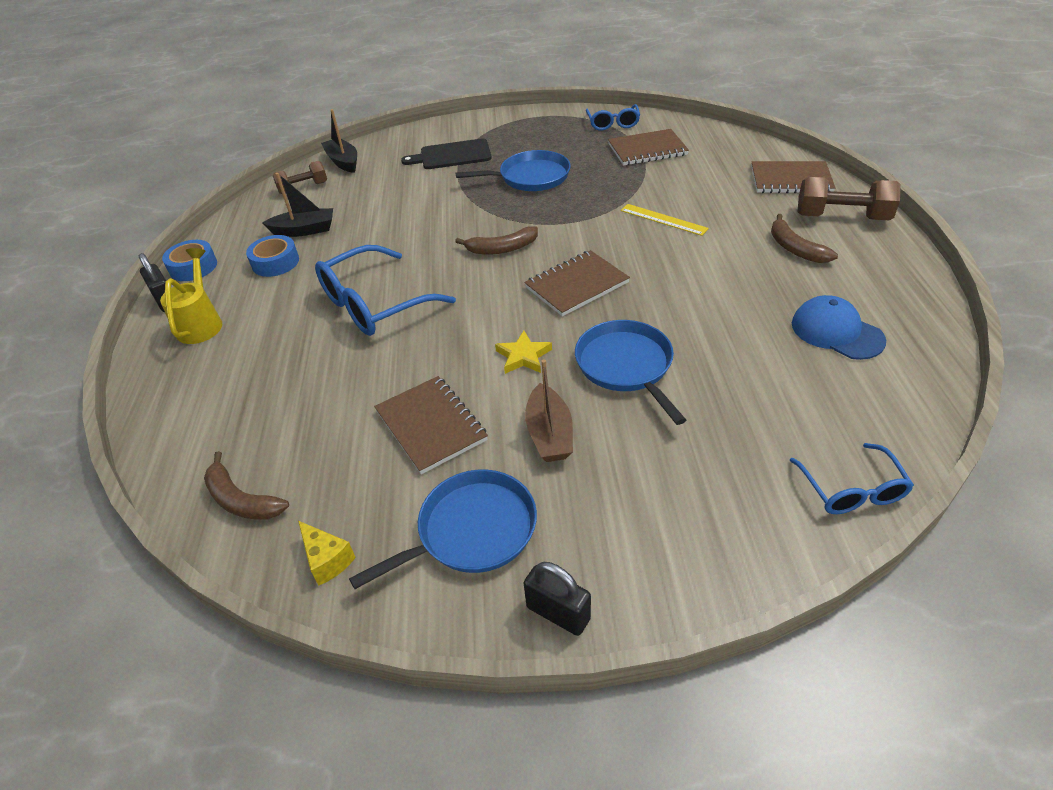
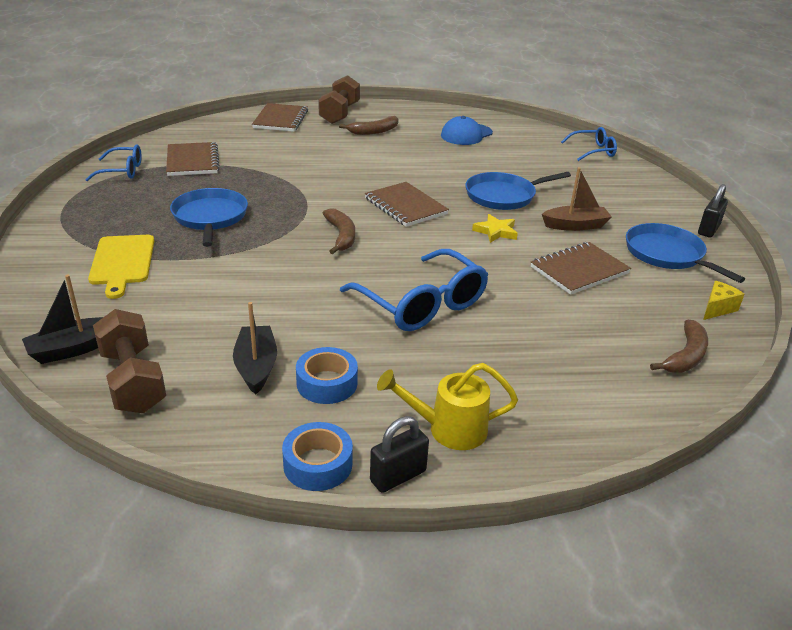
camera: 95 degrees left, 10 degrees down
brown dumbbell [273,161,327,194] -> brown dumbbell [93,309,166,413], size x1.55
black cutting board [401,138,492,169] -> yellow cutting board [88,235,154,299]
yellow ruler [621,204,709,236] -> none

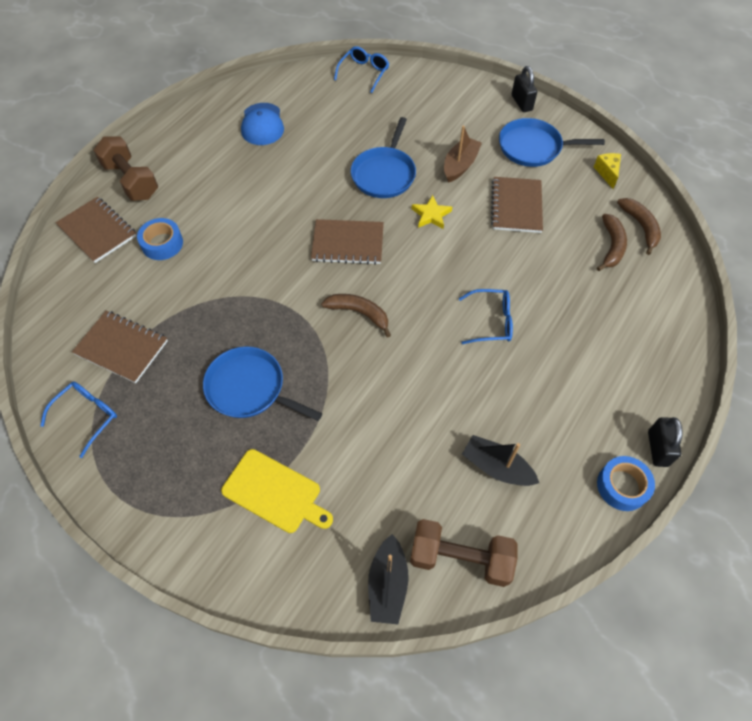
camera: 50 degrees left, 25 degrees up
blue tape [296,347,358,404] -> blue tape moved to [137,218,183,260]
brown banana [339,116,398,135] -> brown banana moved to [597,214,627,271]
blue glasses [340,249,488,331] -> blue glasses [459,289,513,344], size x0.58
yellow watering can [377,363,518,450] -> none

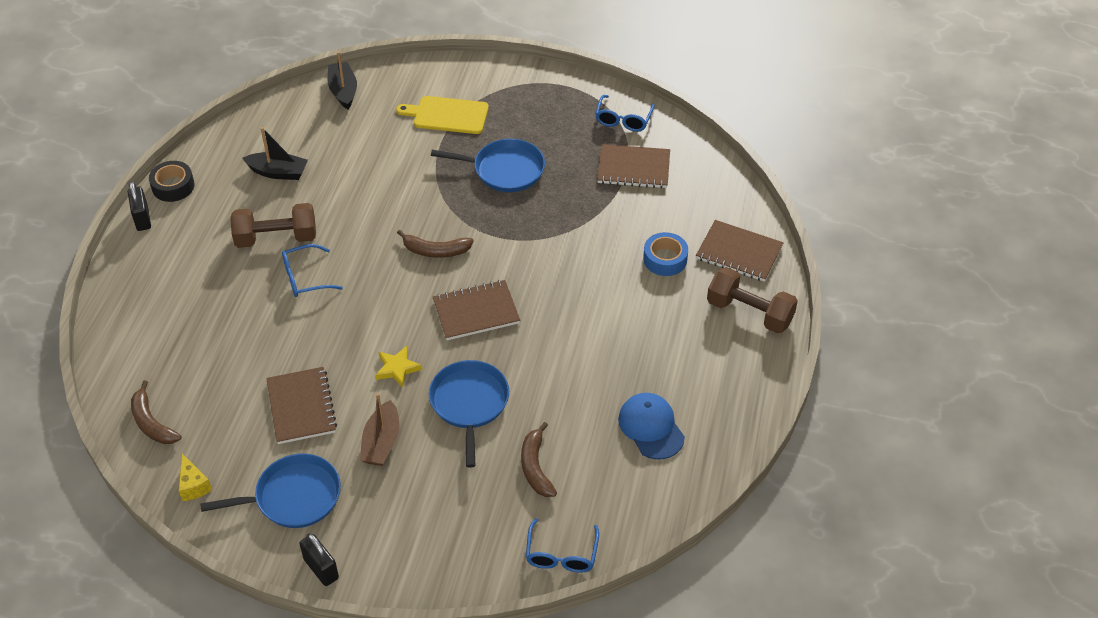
camera: 160 degrees right, 10 degrees down
brown dumbbell [410,519,518,587] -> brown dumbbell moved to [230,203,316,248]
brown banana [597,214,627,271] -> brown banana moved to [521,422,557,497]
blue tape [597,456,655,511] -> black tape [149,161,195,202]

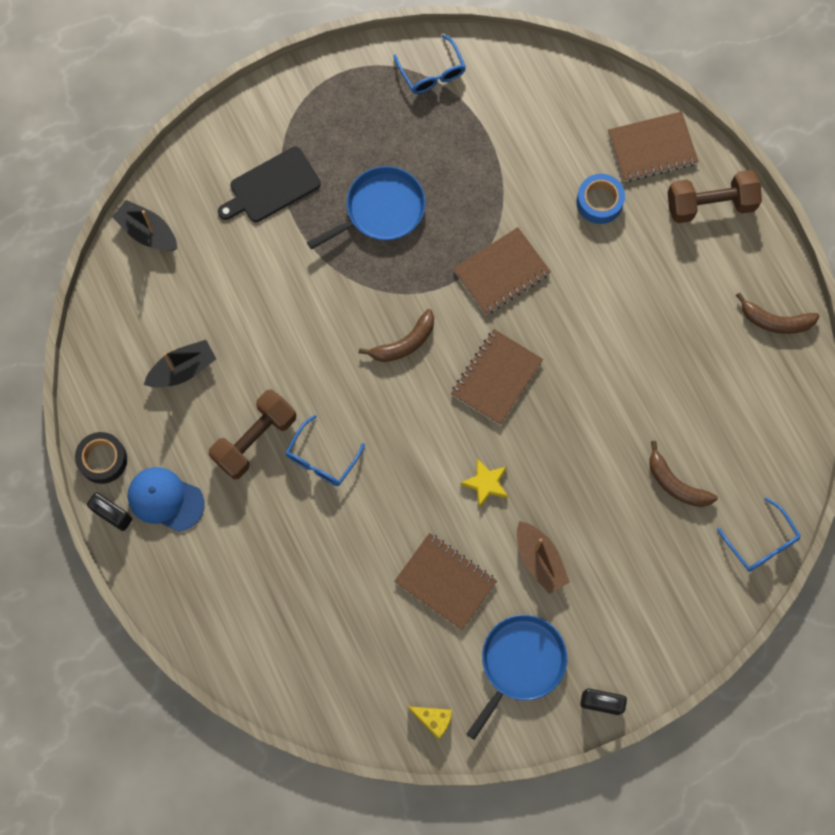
camera: 40 degrees left, 25 degrees up
brown banana [131,381,182,444] -> brown banana moved to [736,292,819,334]
yellow cutting board [396,96,489,134] -> black cutting board [218,147,321,223]
blue pan [429,360,509,468] -> none
brown notebook [597,144,670,189] -> brown notebook moved to [453,227,551,315]
blue cap [618,393,685,460] -> blue cap moved to [128,467,205,532]

